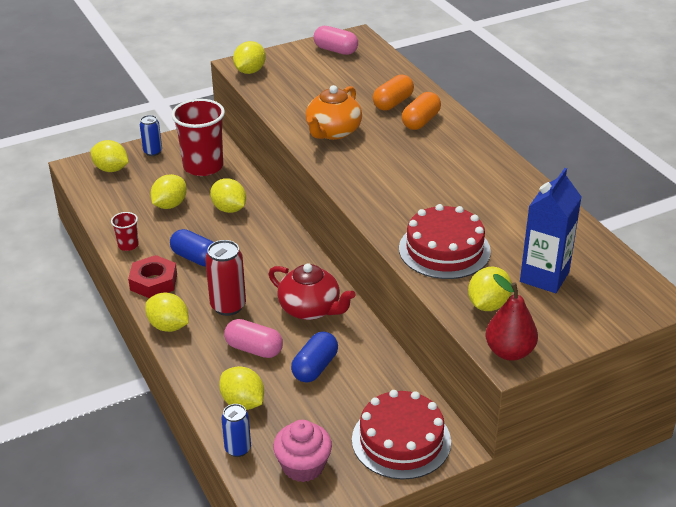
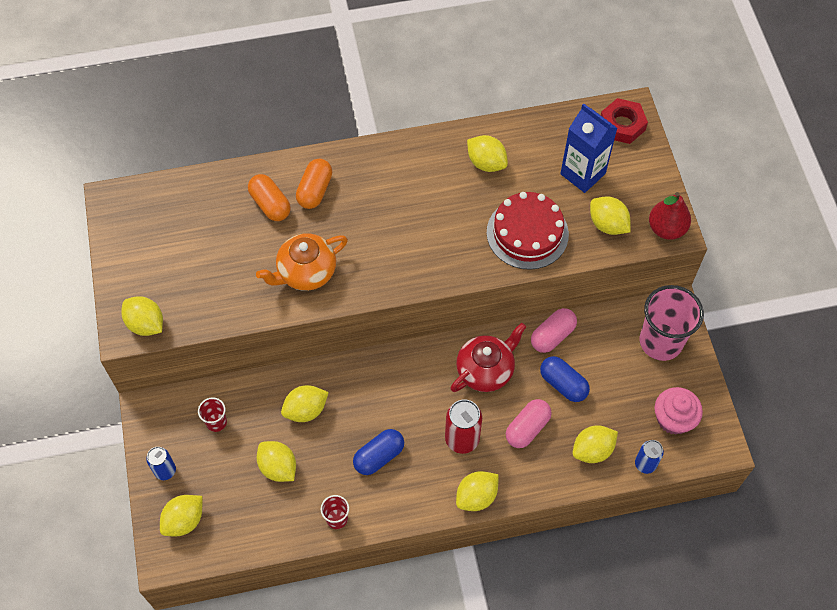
camera: 75 degrees left, 25 degrees up
red nut [128,255,177,298] -> red nut moved to [601,98,648,144]
red cup [171,99,225,176] -> red cup [198,397,227,432], size x0.46
orange teapot [306,85,362,140] -> orange teapot turned 105 degrees clockwise [256,233,348,291]
pink capsule [313,26,358,55] -> pink capsule moved to [531,308,577,353]
red cake [352,390,451,479] -> pink cup [640,285,704,361]
orange capsule [402,92,441,130] -> orange capsule turned 60 degrees clockwise [296,159,332,209]
none -> yellow lemon [467,135,508,172]

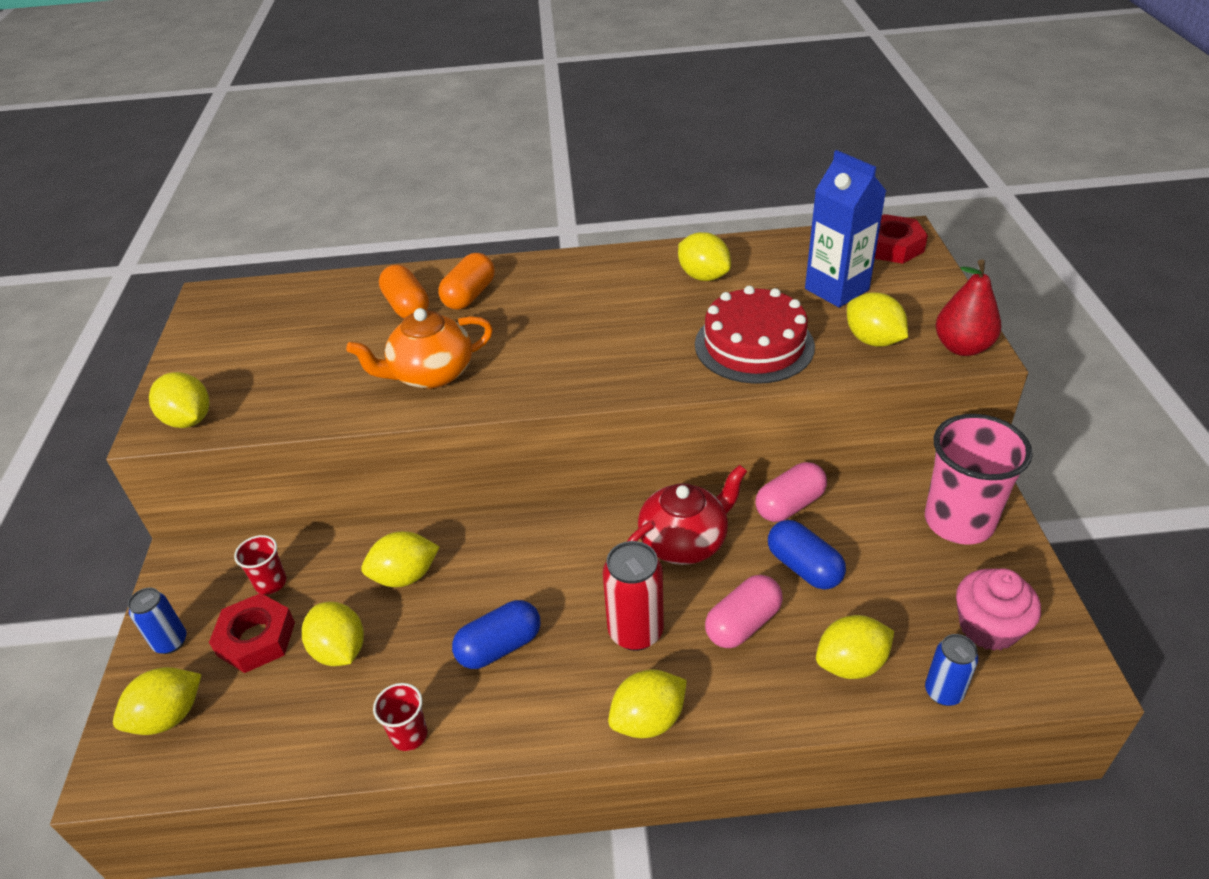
camera: 10 degrees right, 20 degrees down
none -> red nut [209,593,295,673]

